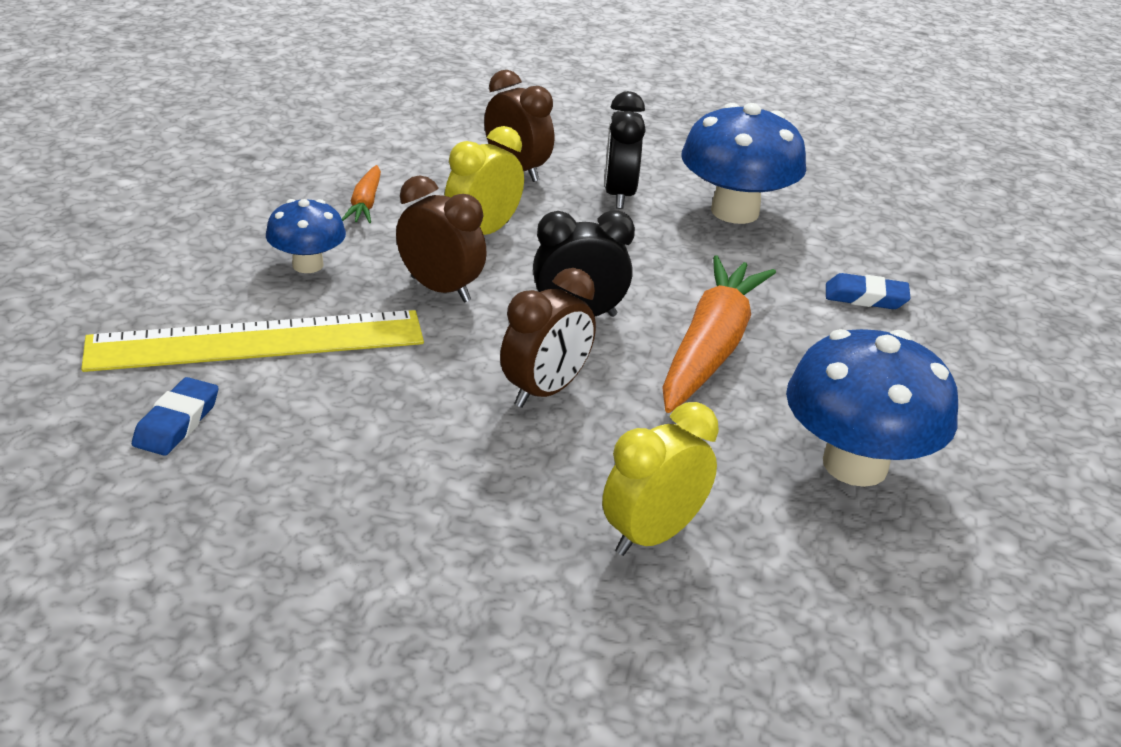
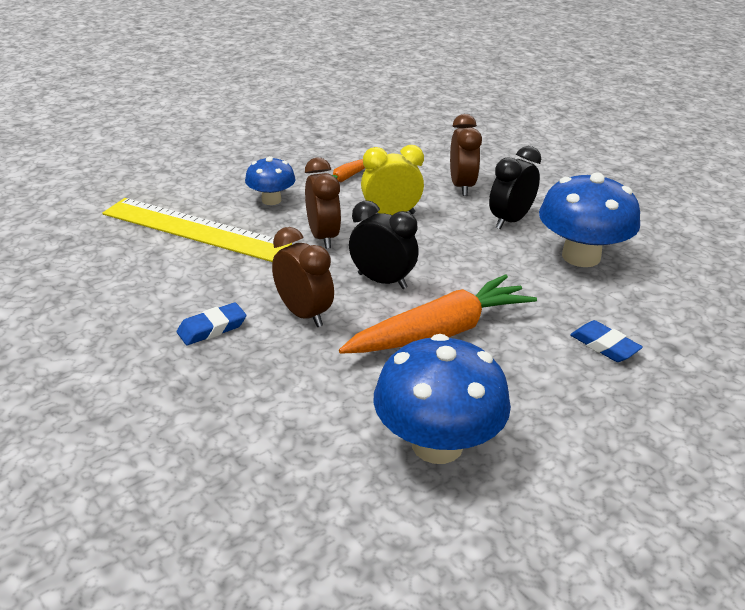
camera: 40 degrees right, 0 degrees up
blue eraser [132,377,218,456] -> blue eraser moved to [177,302,247,345]
brown clock [500,268,596,408] -> brown clock turned 120 degrees counterclockwise [272,227,334,327]
yellow clock [602,402,719,556] -> none

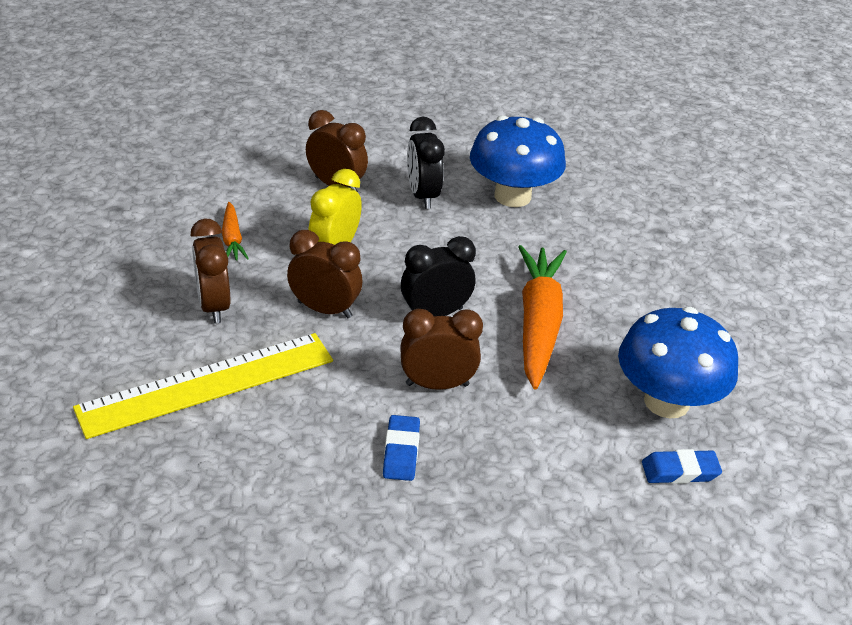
camera: 55 degrees left, 5 degrees up
blue mushroom [245,156,296,205] -> brown clock [191,219,231,324]
blue eraser [570,320,643,362] -> blue eraser moved to [642,449,722,484]

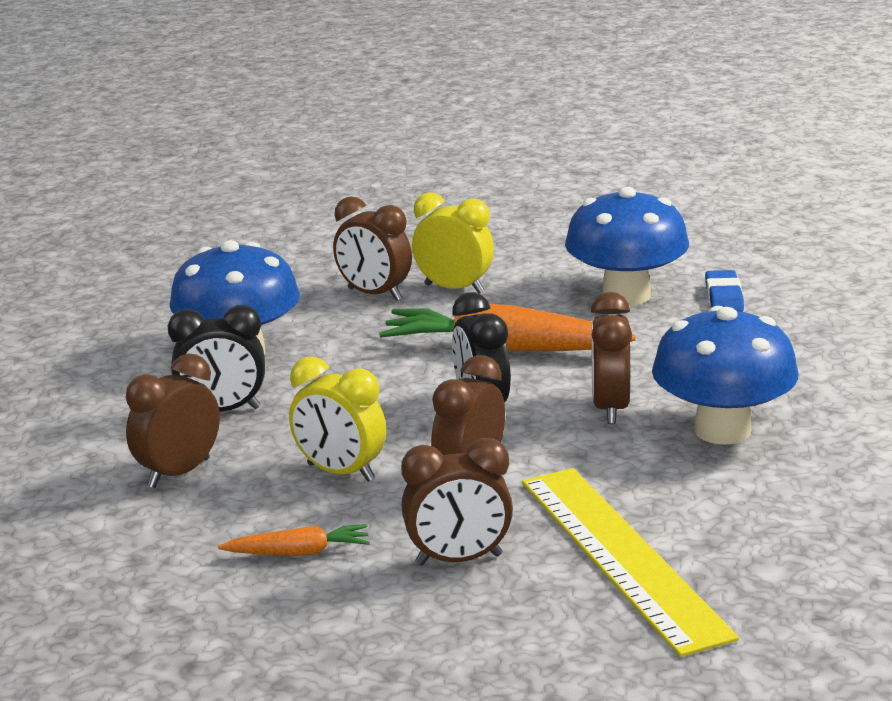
camera: 80 degrees left, 15 degrees down
blue eraser [383,415,420,481] -> blue mushroom [652,306,799,445]
none -> brown clock [333,197,412,301]
none -> yellow clock [412,192,494,294]

